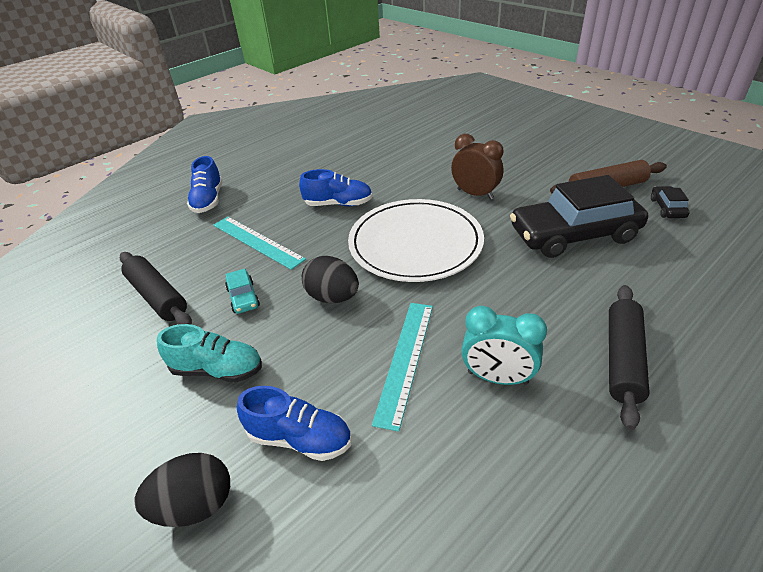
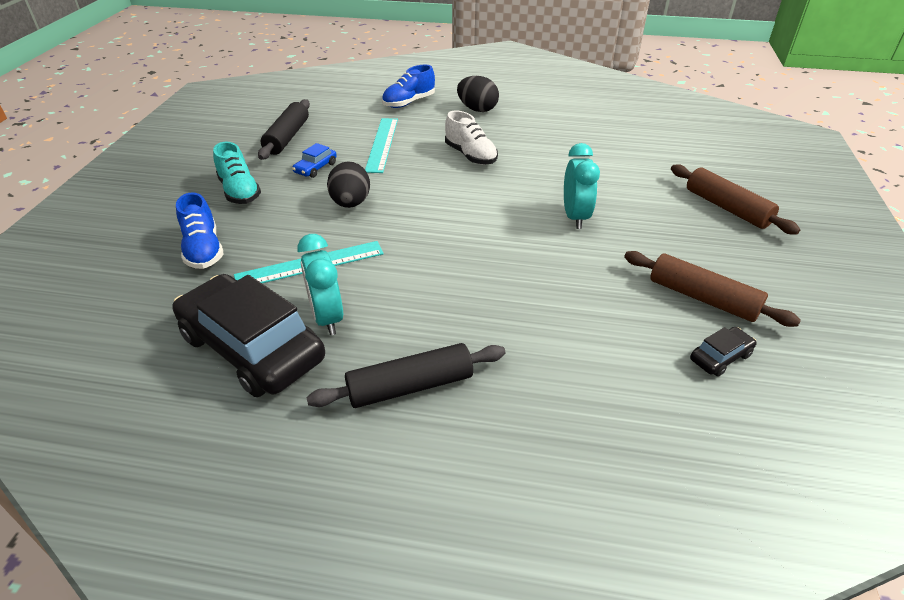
camera: 50 degrees right, 0 degrees up
black egg [135,453,230,527] -> black egg moved to [457,76,499,112]
turquoise car [225,269,260,314] -> blue car [292,143,337,178]
blue shoe [299,169,373,206] -> white shoe [445,111,498,165]
white plate [348,199,484,282] -> none
brown clock [451,134,503,200] -> turquoise clock [564,143,600,229]
black car [510,175,648,258] -> black car moved to [172,274,325,397]
none -> brown rolling pin [671,164,800,235]

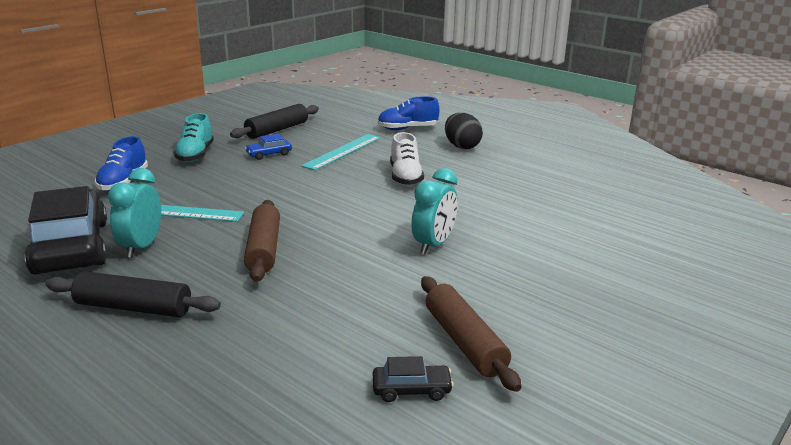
camera: 30 degrees right, 15 degrees down
black egg [327,161,370,208] -> none
brown rolling pin [671,164,800,235] -> brown rolling pin moved to [244,200,280,282]

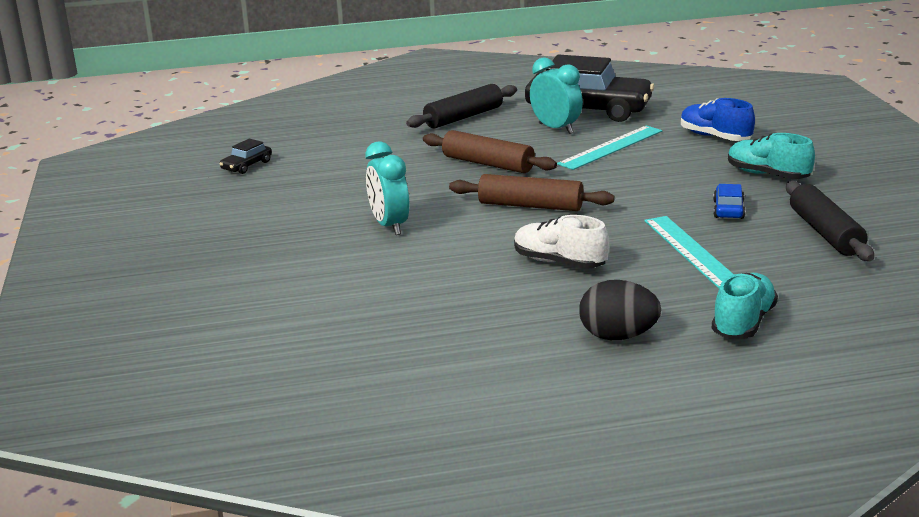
camera: 130 degrees right, 0 degrees up
blue shoe [377,96,439,130] -> turquoise shoe [712,273,778,339]
brown rolling pin [421,276,521,392] -> brown rolling pin moved to [449,174,615,211]

